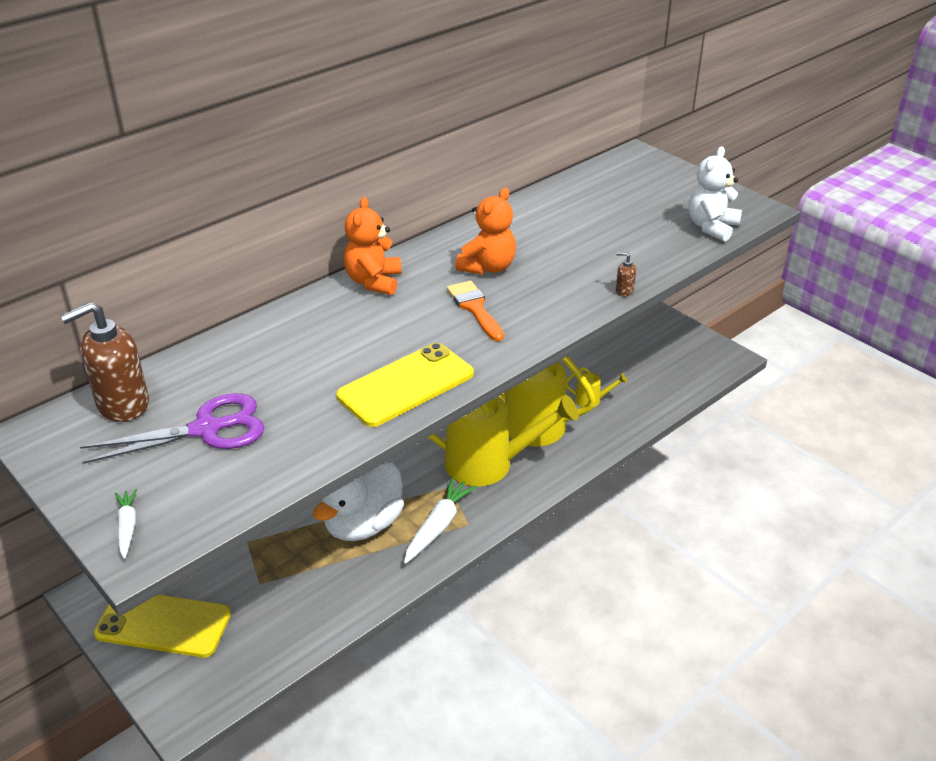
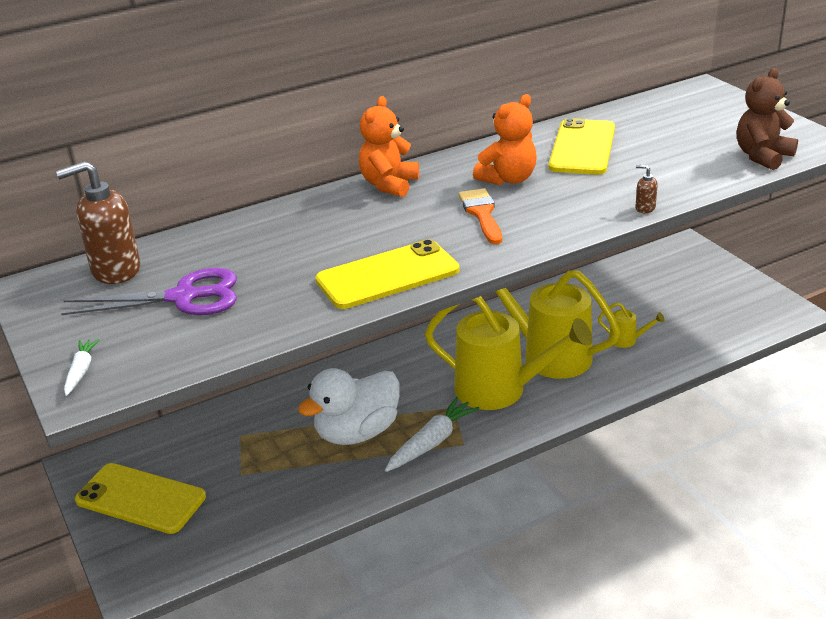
camera: 15 degrees right, 5 degrees down
white teddy bear [688,147,742,242] -> brown teddy bear [737,68,798,170]
none -> yellow phone [549,118,615,175]

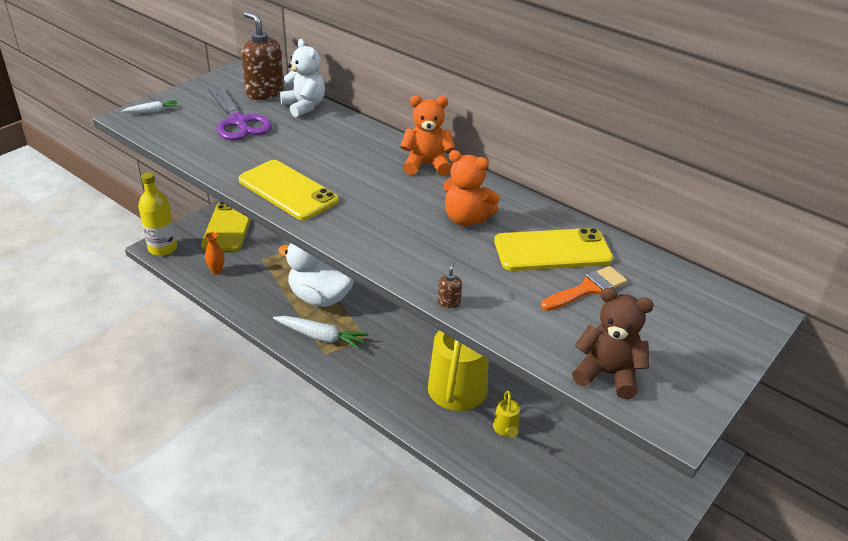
camera: 65 degrees right, 5 degrees up
yellow watering can [425,296,592,410] -> none
orange brush [459,188,502,244] -> orange brush moved to [541,266,627,311]
none -> yellow bottle [138,172,177,256]
none -> orange vase [205,232,225,275]
none -> white teddy bear [280,39,325,117]

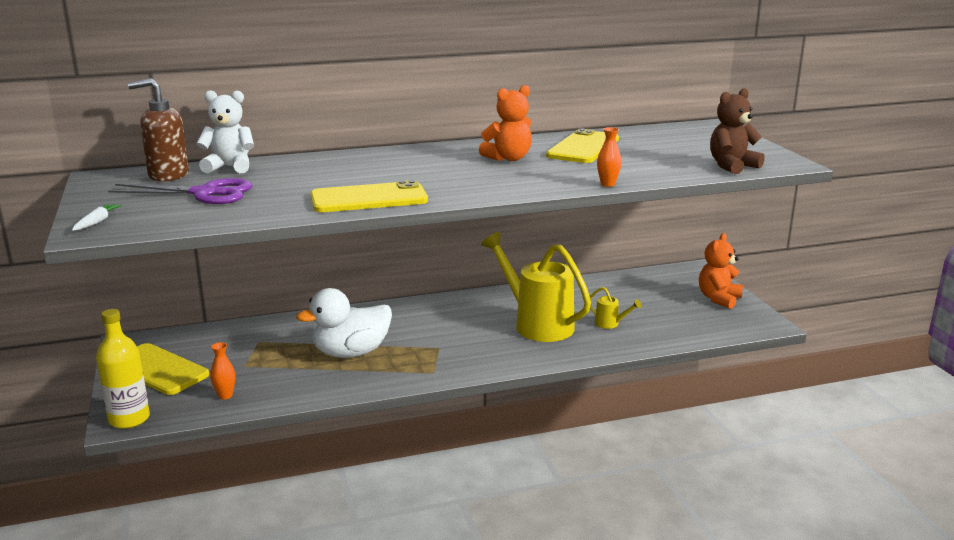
camera: 55 degrees left, 15 degrees down
white carrot [273,316,368,350] -> none
orange teddy bear [400,95,455,176] -> orange teddy bear moved to [699,233,743,309]
brown soap dispenser [437,261,462,308] -> orange vase [597,127,622,187]
orange brush [541,266,627,311] -> none

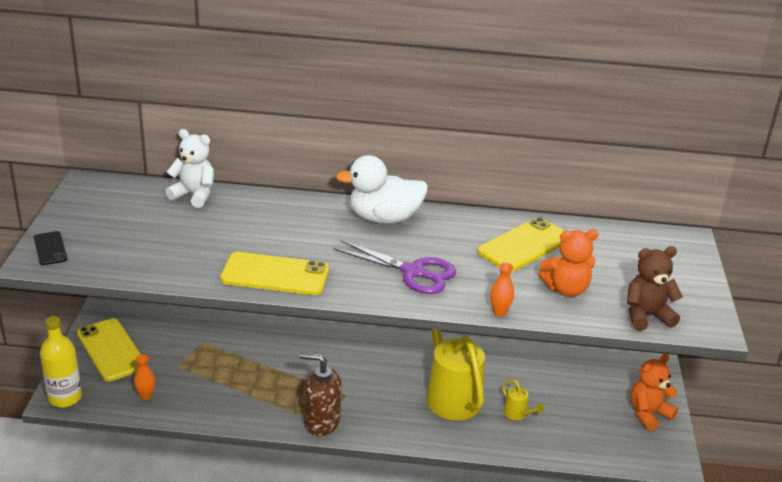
camera: 20 degrees right, 10 degrees up
white carrot [72,204,122,231] -> black phone [34,231,67,265]
purple scissors [108,178,252,204] -> purple scissors moved to [333,240,456,294]
brown soap dispenser [128,78,189,181] -> brown soap dispenser moved to [300,352,341,436]
white duck [296,288,392,358] -> white duck moved to [335,155,428,224]
orange teddy bear [479,85,532,161] -> orange teddy bear moved to [538,229,598,297]

